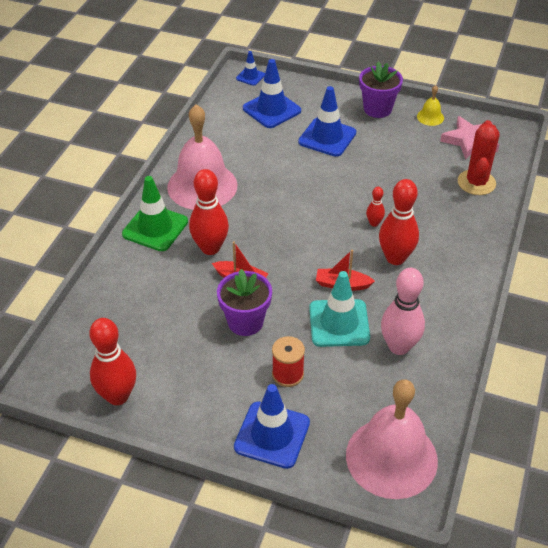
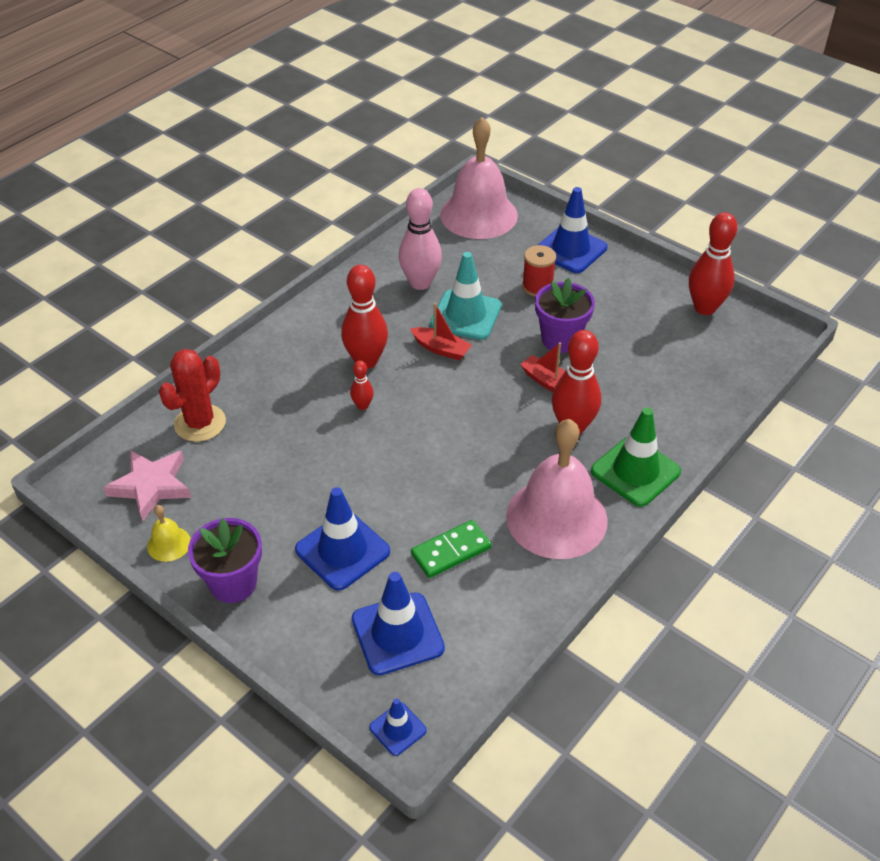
camera: 160 degrees left, 0 degrees up
none -> green domino [411,520,492,578]

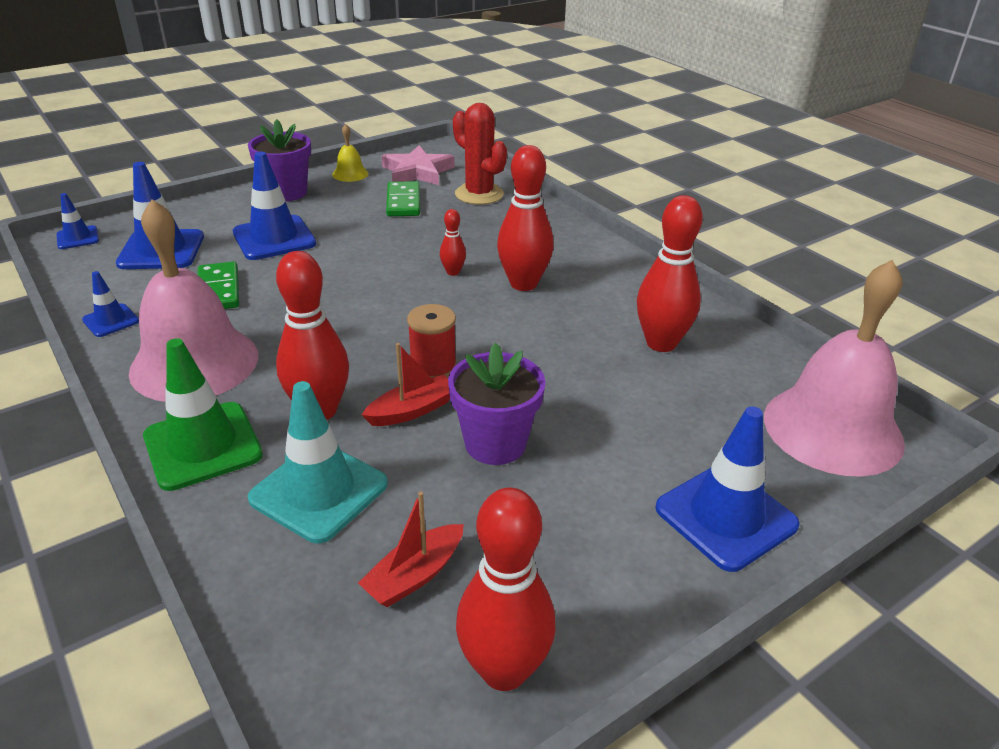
camera: 105 degrees right, 10 degrees down
pink bowling pin [398,188,442,290] -> red bowling pin [637,195,703,352]
red boat [410,303,472,360] -> red boat moved to [358,492,464,607]
turquoise traffic cone [430,252,501,340] -> turquoise traffic cone moved to [248,381,388,544]
red spool [522,245,556,297] -> red spool moved to [407,304,457,378]
none -> blue traffic cone [82,271,139,337]
none -> green domino [386,181,420,216]

